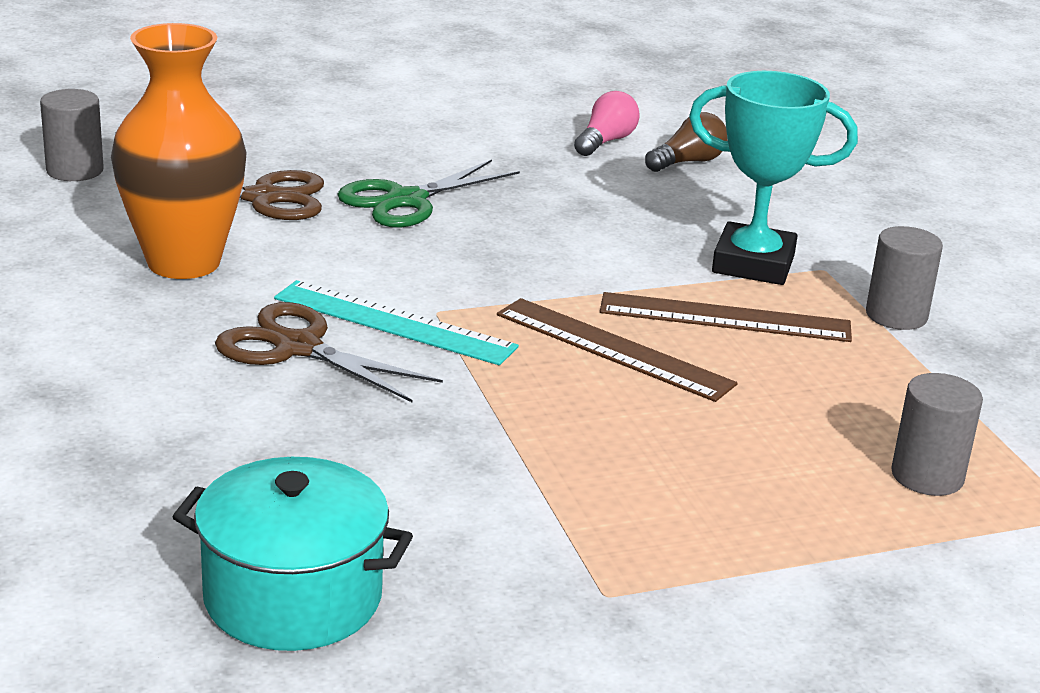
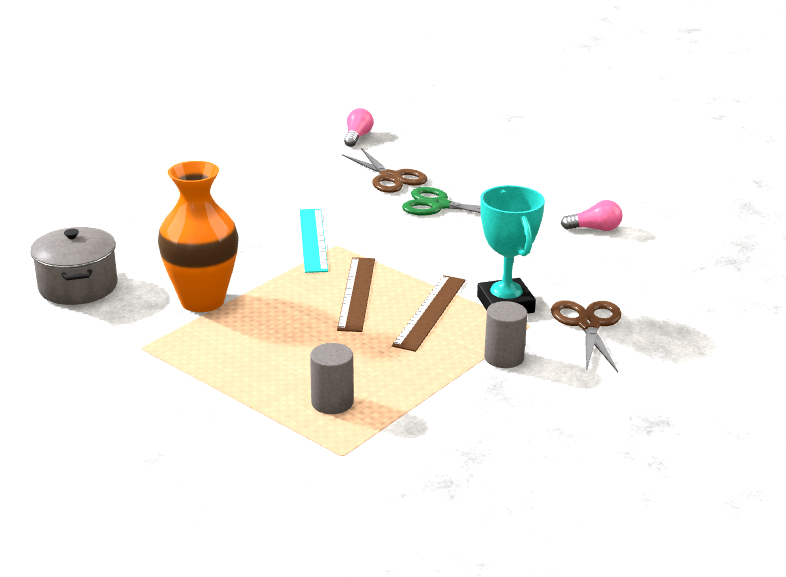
camera: 60 degrees right, 0 degrees up
grey cylinder [40,89,104,181] -> pink light bulb [344,108,373,147]
orange vase [111,23,247,279] -> orange vase moved to [158,161,239,312]
turquoise pot [172,457,413,651] -> grey pot [30,227,117,305]
brown scissors [215,302,443,403] -> brown scissors moved to [551,300,621,372]
brown ruler [600,292,852,342] -> brown ruler turned 45 degrees clockwise [392,275,465,352]
brown light bulb [645,112,728,172] -> none

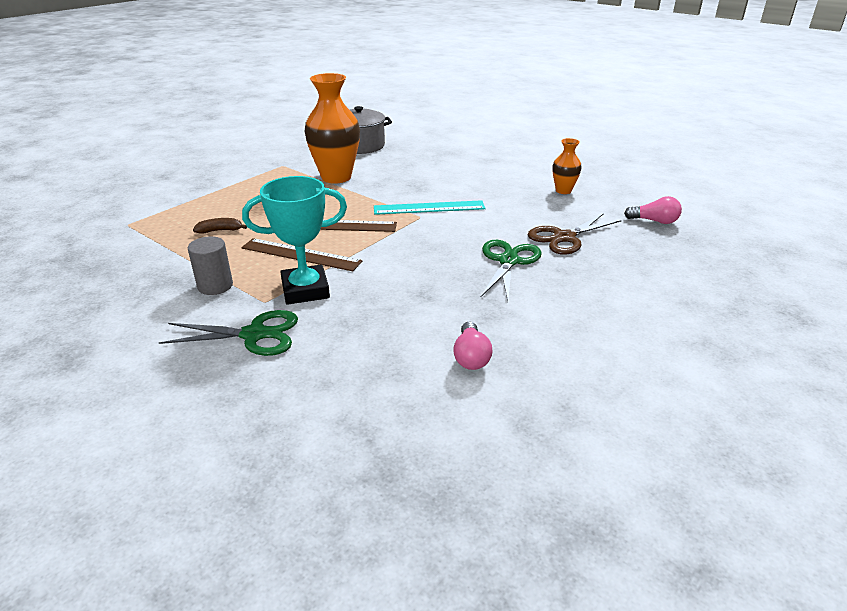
camera: 90 degrees right, 5 degrees up
grey cylinder [310,343,353,414] -> none
brown scissors [551,300,621,372] -> green scissors [159,310,298,356]
none -> brown banana [193,218,247,234]
none -> orange vase [552,138,582,194]

